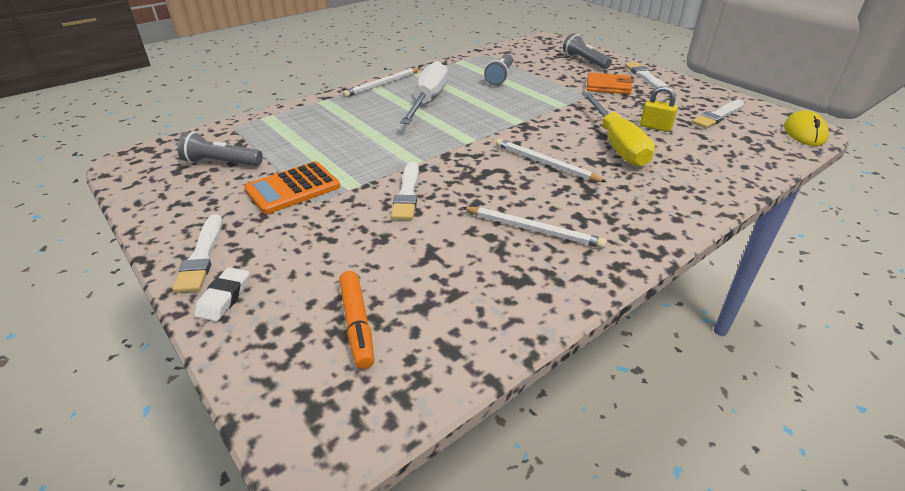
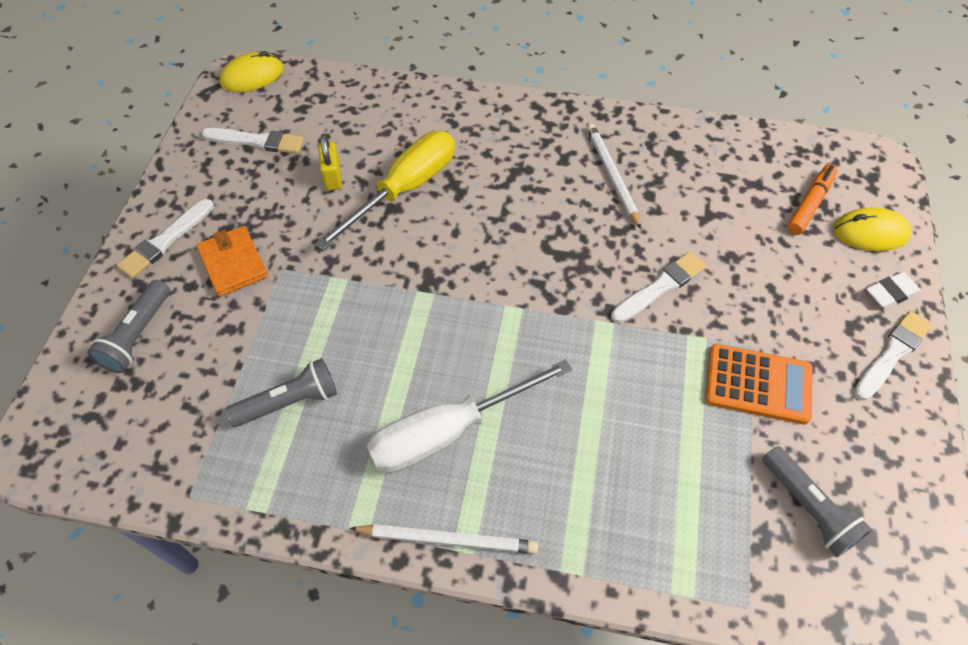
camera: 130 degrees left, 20 degrees up
white pencil [496,139,607,182] -> none
none -> yellow mouse [833,207,912,251]

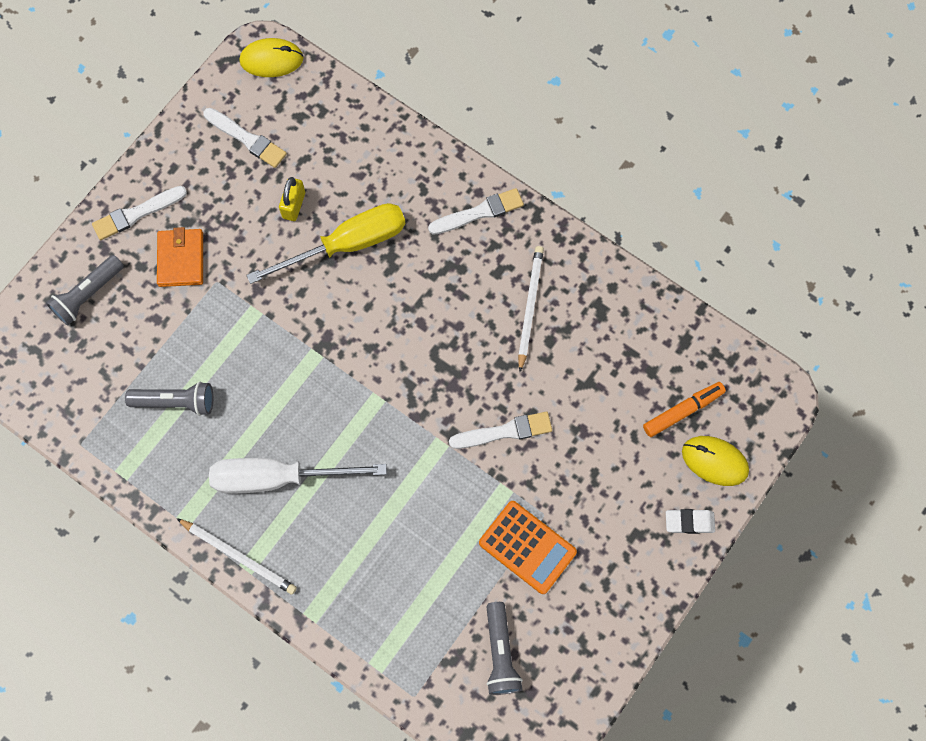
camera: 25 degrees right, 15 degrees up
white brush [854,311,932,401] -> white brush moved to [428,188,524,235]

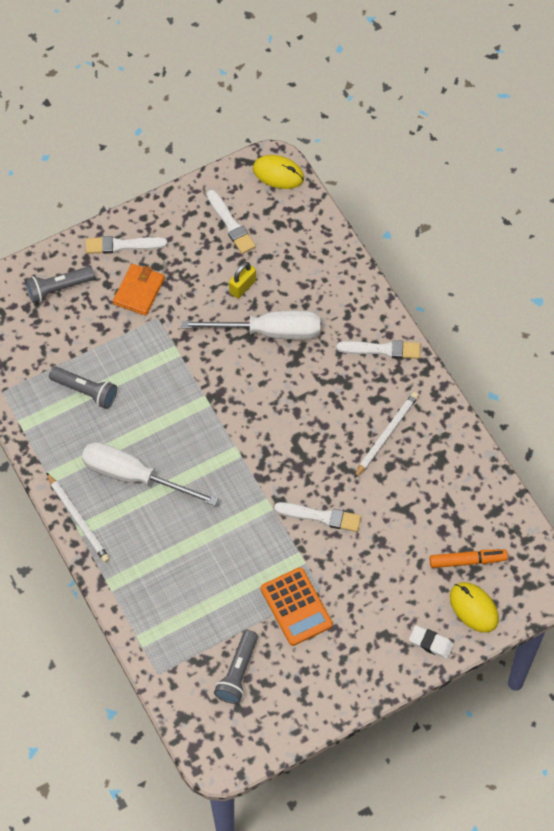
camera: 25 degrees right, 10 degrees down
yellow screwdriver [246,203,406,284] -> white screwdriver [181,311,320,340]

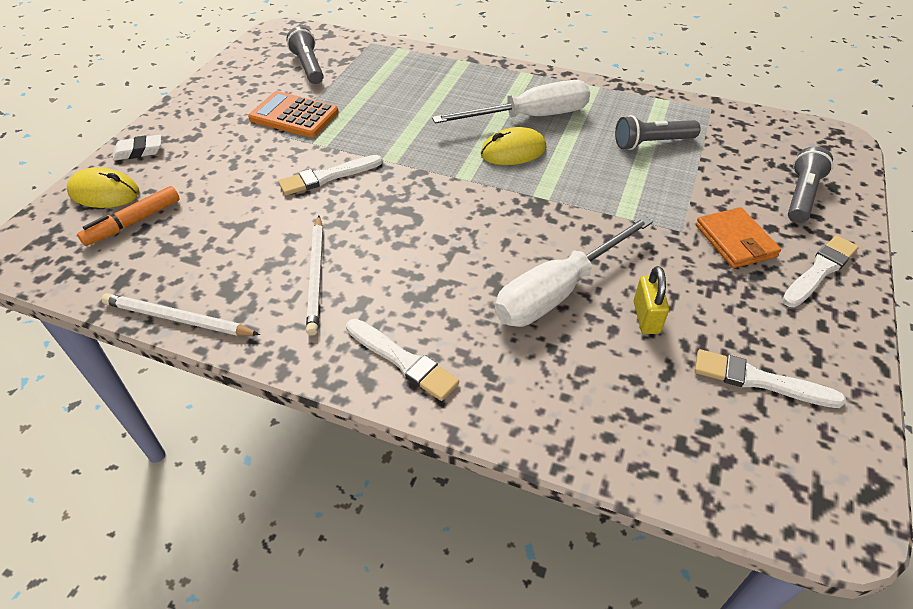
camera: 140 degrees right, 15 degrees down
white pencil [46,472,110,563] -> white pencil moved to [101,293,260,336]
yellow mouse [253,155,304,189] -> yellow mouse moved to [481,127,547,165]
white brush [337,340,420,359] -> white brush turned 105 degrees counterclockwise [346,319,459,401]

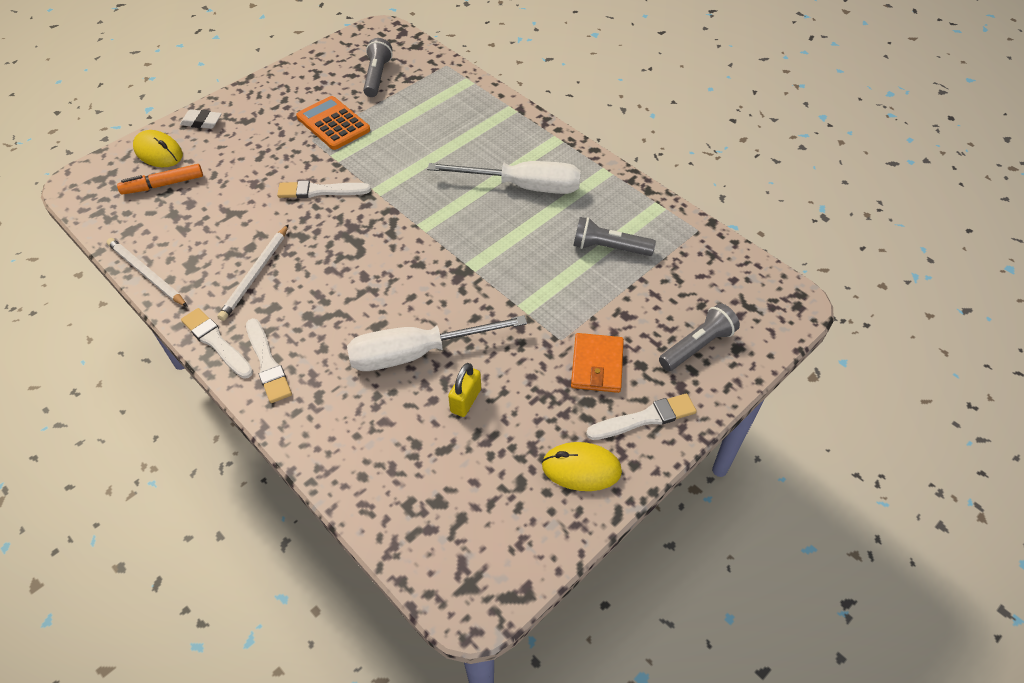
camera: 25 degrees right, 5 degrees up
yellow mouse [481,127,547,165] -> yellow mouse moved to [542,442,622,491]
white brush [694,349,846,408] -> white brush moved to [181,308,253,379]

